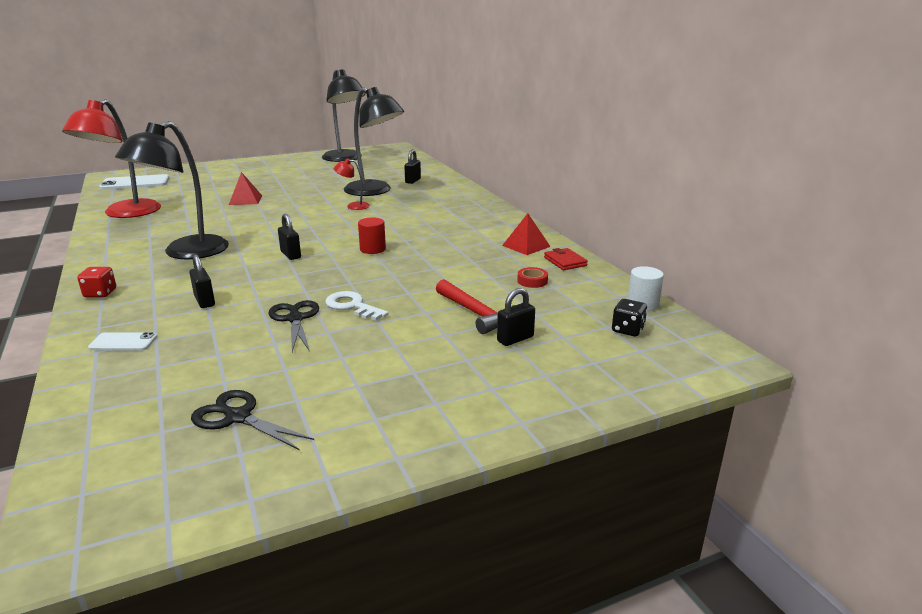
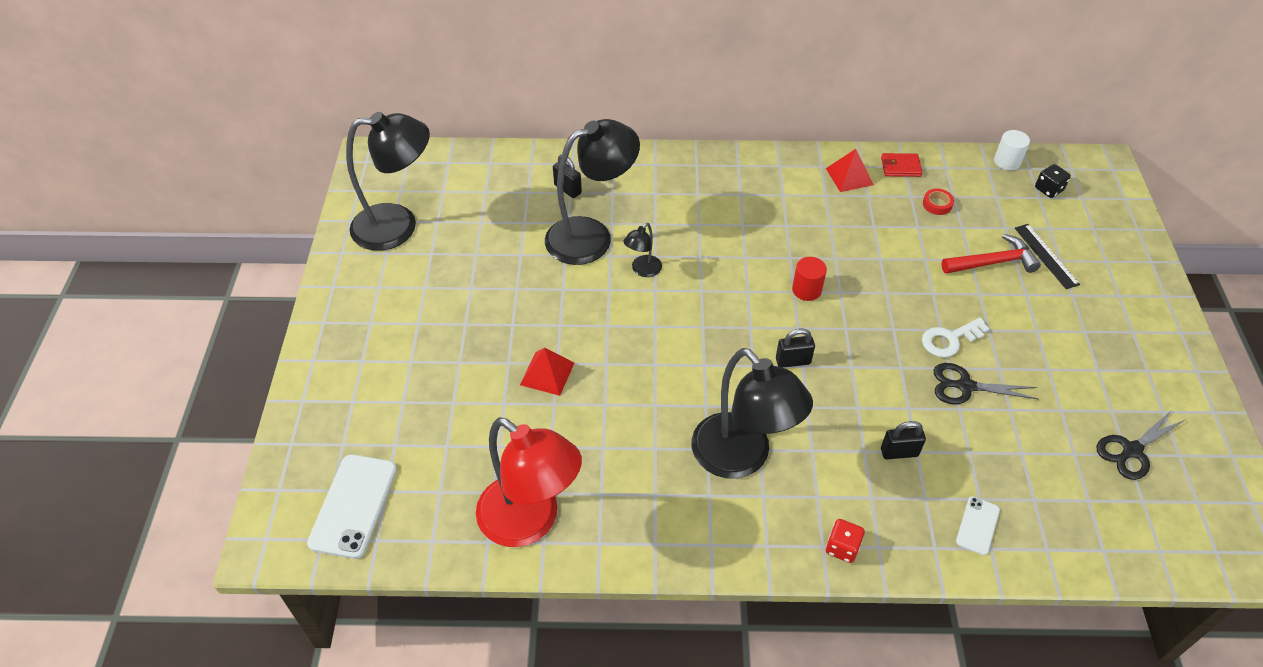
camera: 65 degrees left, 25 degrees up
red lamp [334,158,370,210] -> black lamp [623,223,662,277]
black padlock [497,288,535,346] -> black ruler [1015,224,1080,289]

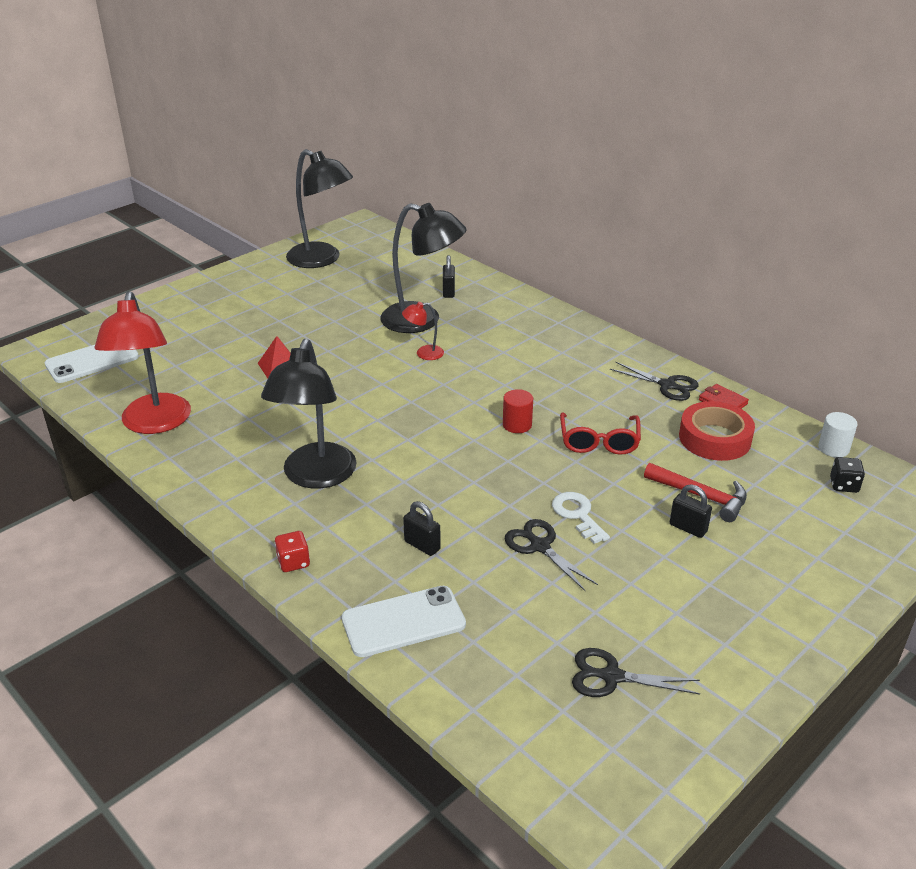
camera: 45 degrees right, 15 degrees down
black lamp [623,223,662,277] -> red lamp [402,302,444,360]
black padlock [776,329,815,368] -> black padlock moved to [670,484,712,538]
red pyramid [826,149,873,192] -> black scissors [610,362,699,401]
white key [922,317,990,357] -> white key turned 45 degrees clockwise [552,492,610,544]
red tape [923,189,954,215] -> red tape [679,401,755,461], size x2.26
white phone [956,496,1000,555] -> white phone [342,586,466,657], size x1.86
black ruler [1015,224,1080,289] -> none
none -> red glasses [560,412,641,455]

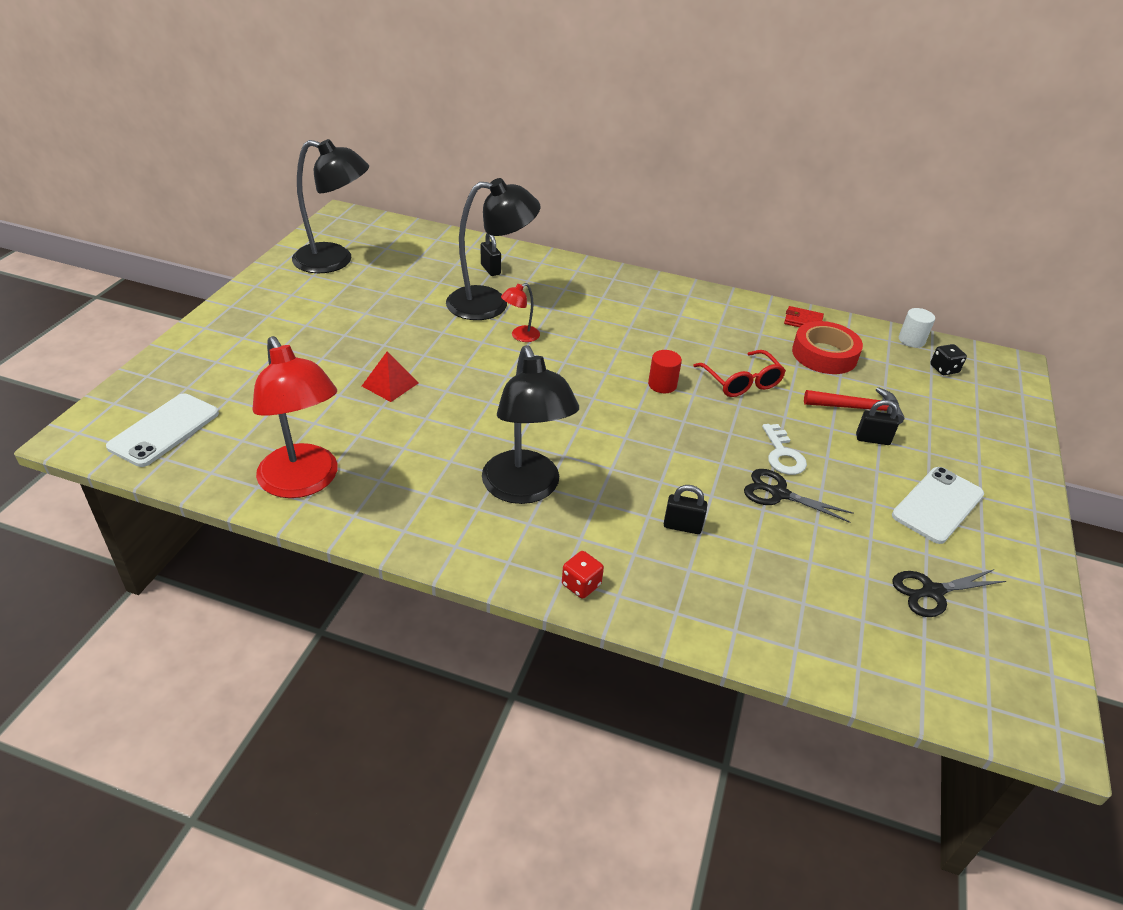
camera: 30 degrees left, 5 degrees up
white phone [342,586,466,657] -> white phone moved to [892,467,984,544]
white key [552,492,610,544] -> white key turned 135 degrees counterclockwise [762,424,807,475]
black scissors [610,362,699,401] -> none

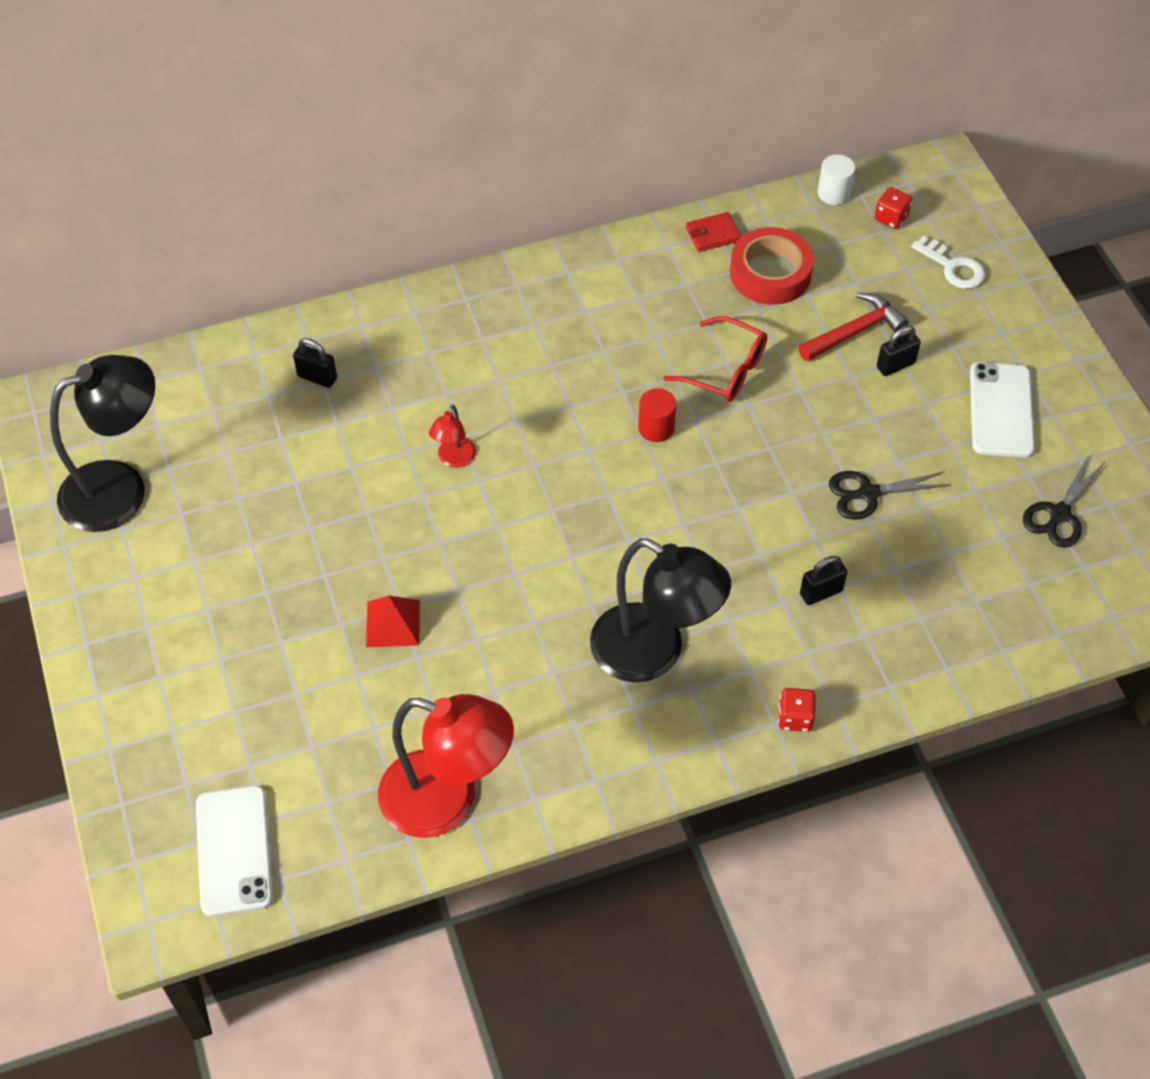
camera: 35 degrees left, 15 degrees up
black lamp [446,178,540,320] -> none
white key [762,424,807,475] -> white key moved to [911,236,985,289]
black dice [930,344,967,375] -> red dice [874,187,912,229]

